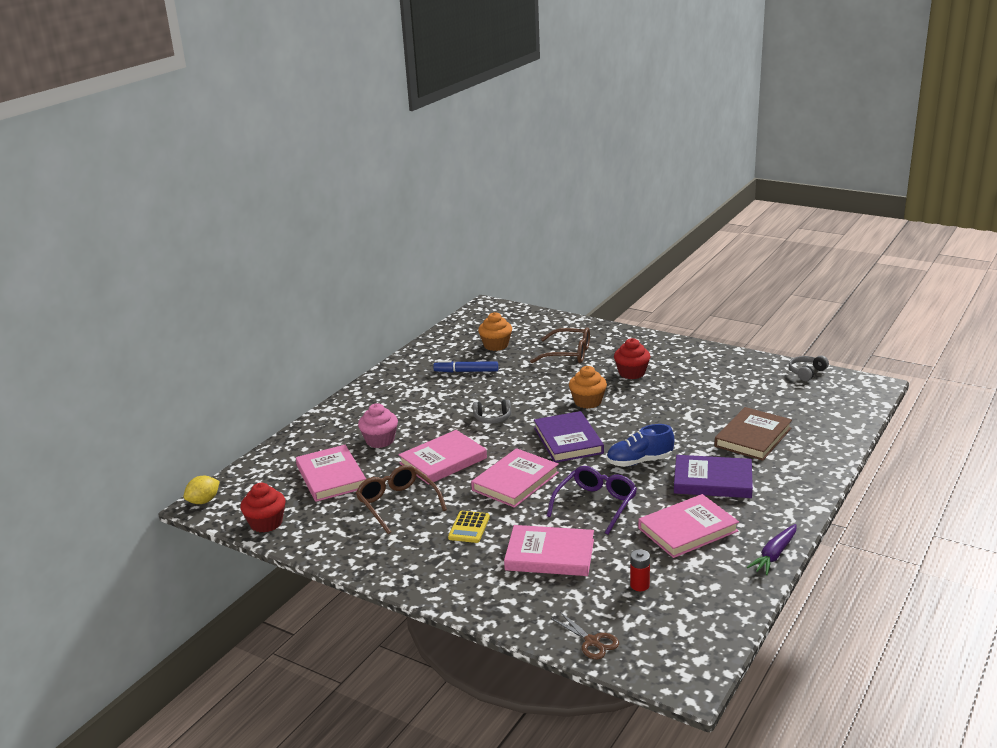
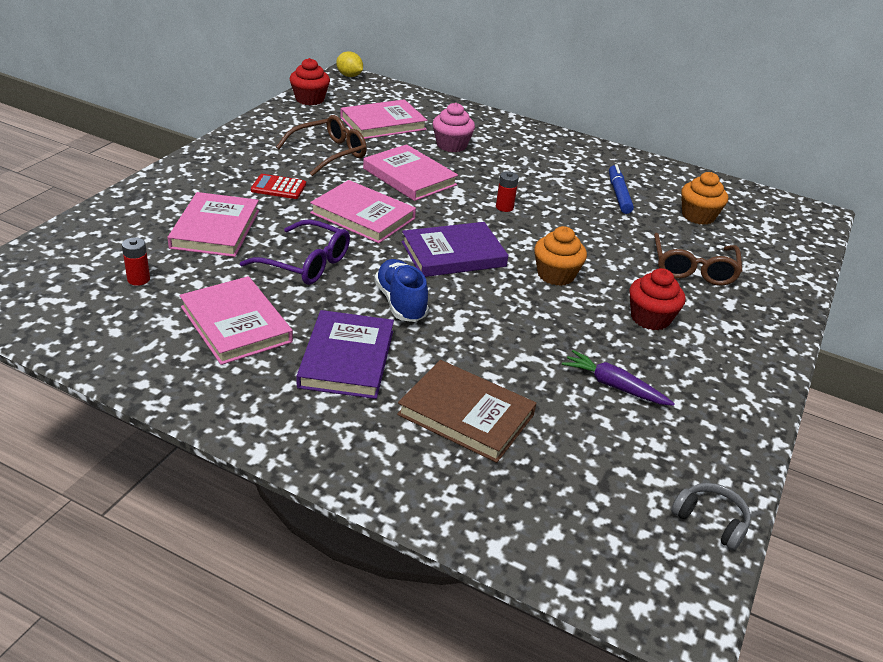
camera: 80 degrees right, 10 degrees up
yellow calculator [448,511,490,543] -> red calculator [251,174,306,199]
grey headphones [473,400,511,424] -> red battery [496,171,519,212]
brown scissors [550,612,619,659] -> none
purple carrot [747,524,797,575] -> purple carrot moved to [562,350,675,406]

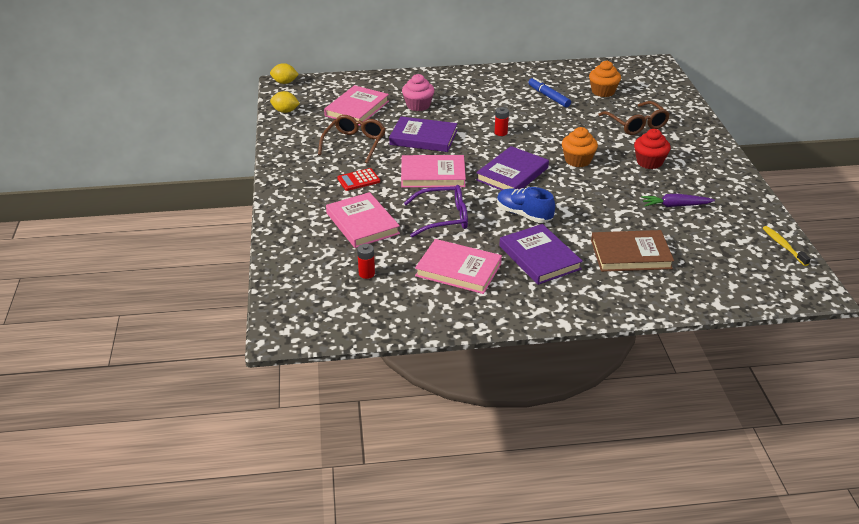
camera: 30 degrees left, 0 degrees up
red cupcake [290,58,330,105] -> yellow lemon [270,91,300,113]
pink book [363,144,458,201] -> purple book [389,116,457,152]
grey headphones [671,483,751,550] -> yellow toothbrush [763,226,811,266]

